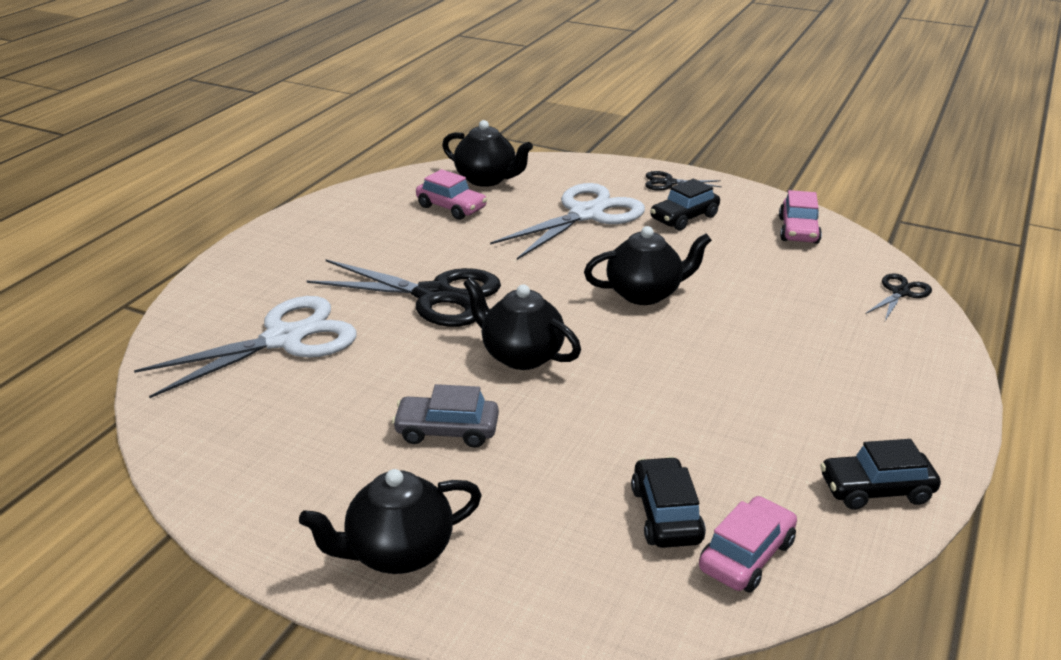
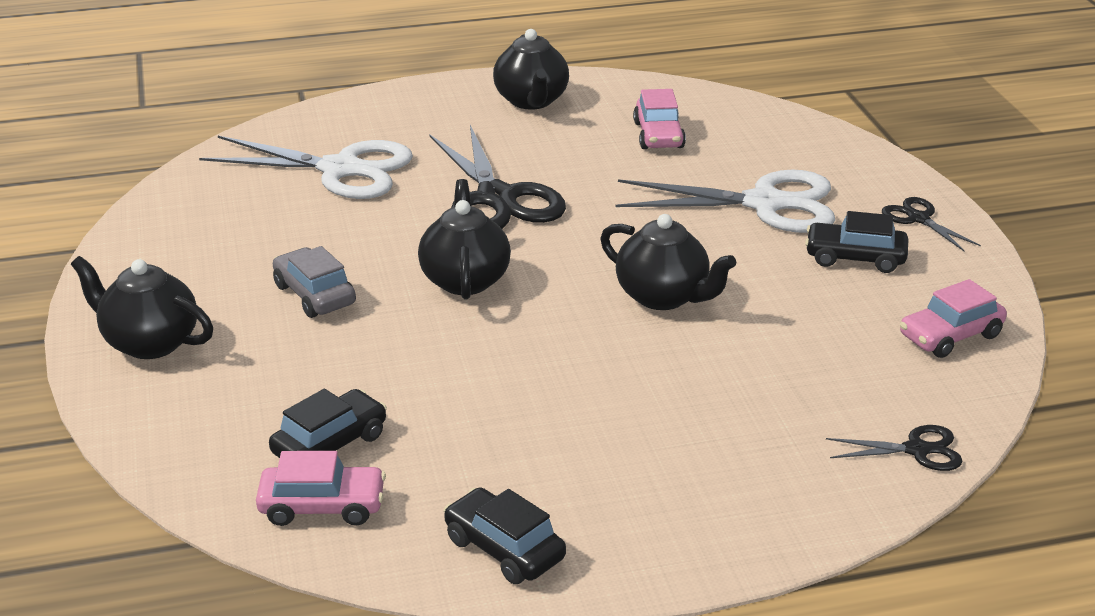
camera: 50 degrees right, 0 degrees up
black teapot [442,120,533,187] -> black teapot moved to [493,29,569,110]

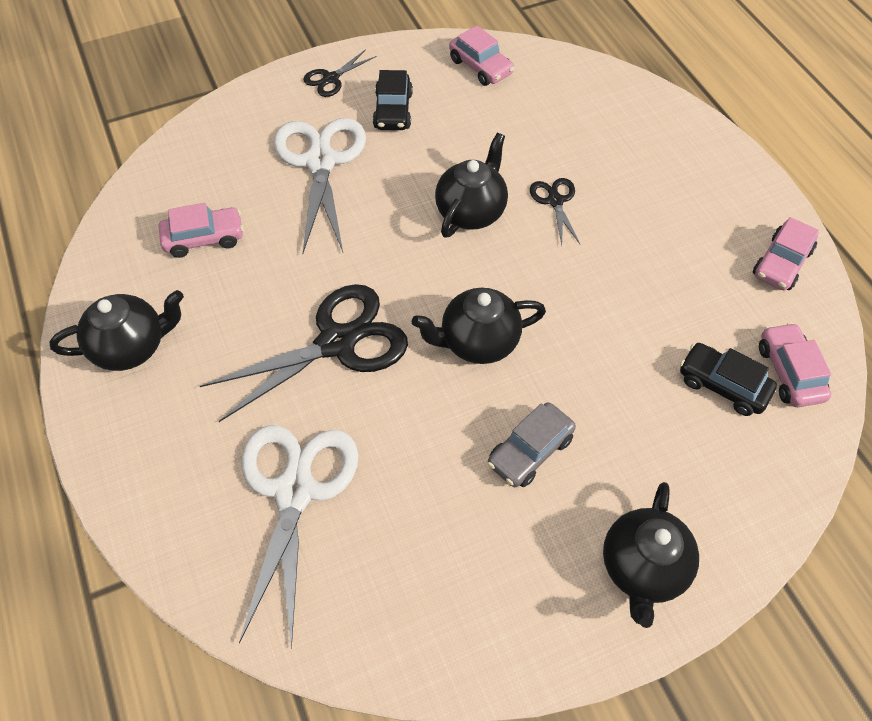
camera: 100 degrees left, 25 degrees up
black car [444,487,566,584] -> pink car [753,217,819,290]
black scissors [826,425,963,471] -> black scissors moved to [530,178,580,245]

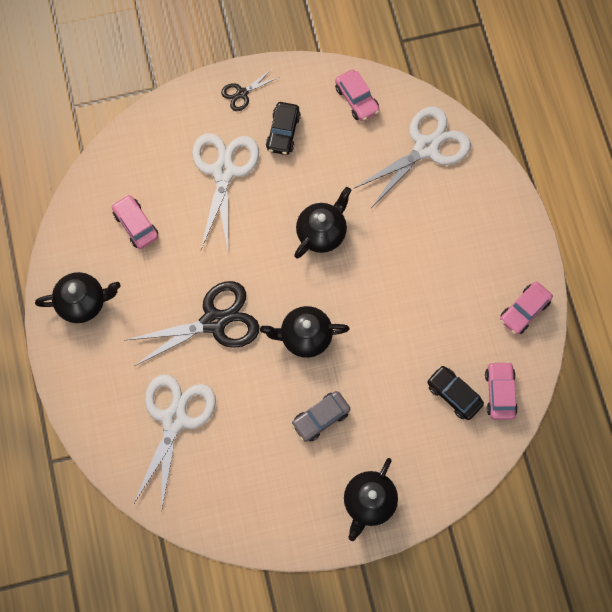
camera: 10 degrees right, 15 degrees up
pink car [159,203,244,258] -> pink car turned 120 degrees counterclockwise [112,194,158,249]
black scissors [530,178,580,245] -> none
none -> white scissors [353,107,471,208]

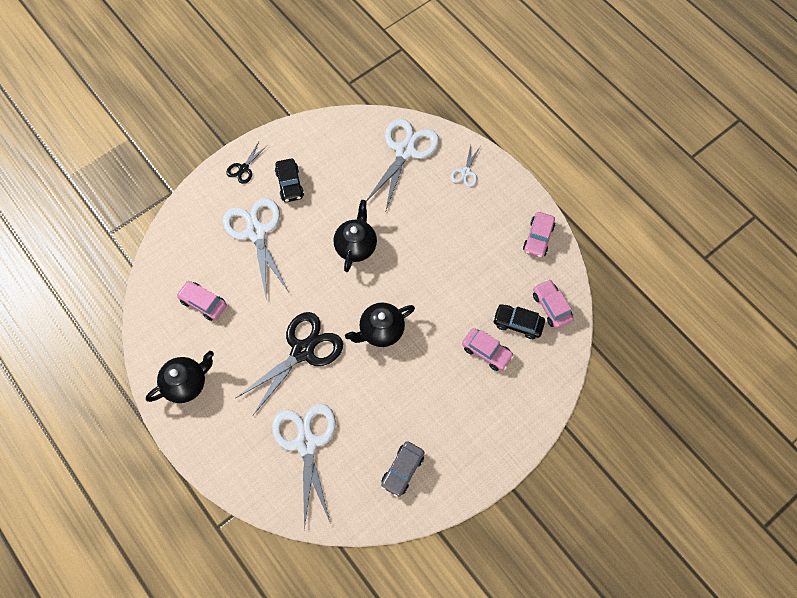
camera: 25 degrees left, 5 degrees down
grey car [291,391,350,442] -> grey car moved to [381,441,425,497]
pink car [335,69,380,121] -> pink car moved to [462,328,514,371]
black teapot [344,458,398,541] -> none
none -> white scissors [451,145,481,187]

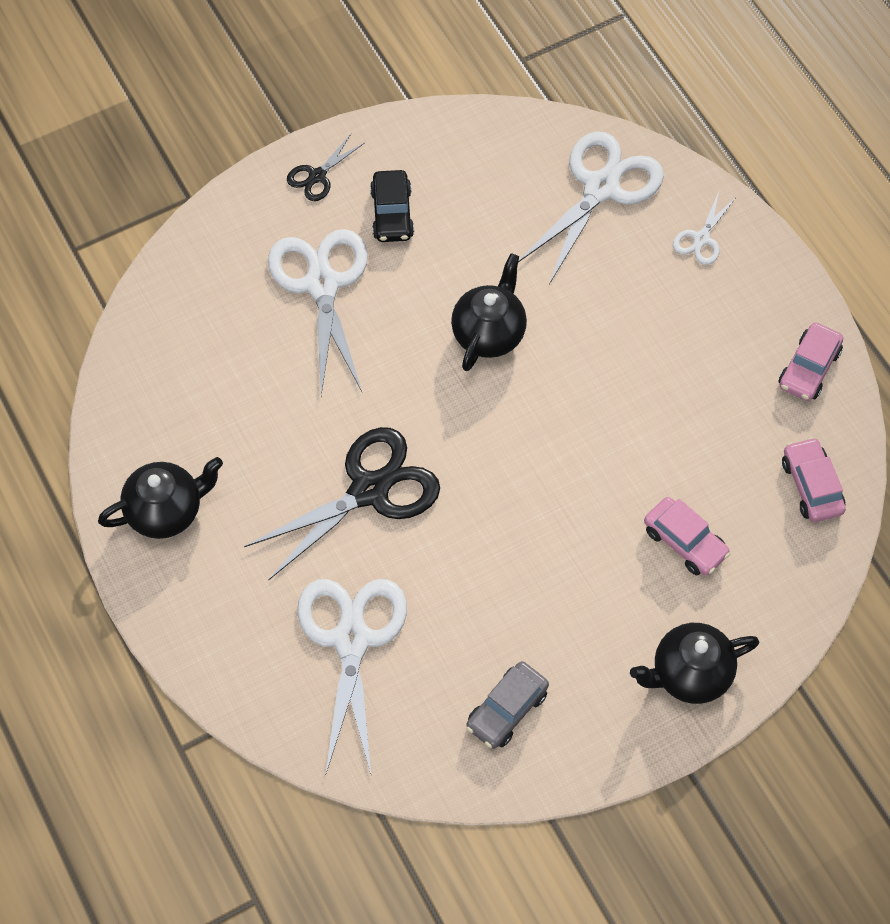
camera: 10 degrees right, 5 degrees down
pink car [176,281,227,321] -> none
black teapot [345,303,415,347] -> black teapot moved to [630,623,759,704]
black car [493,304,545,339] -> none

